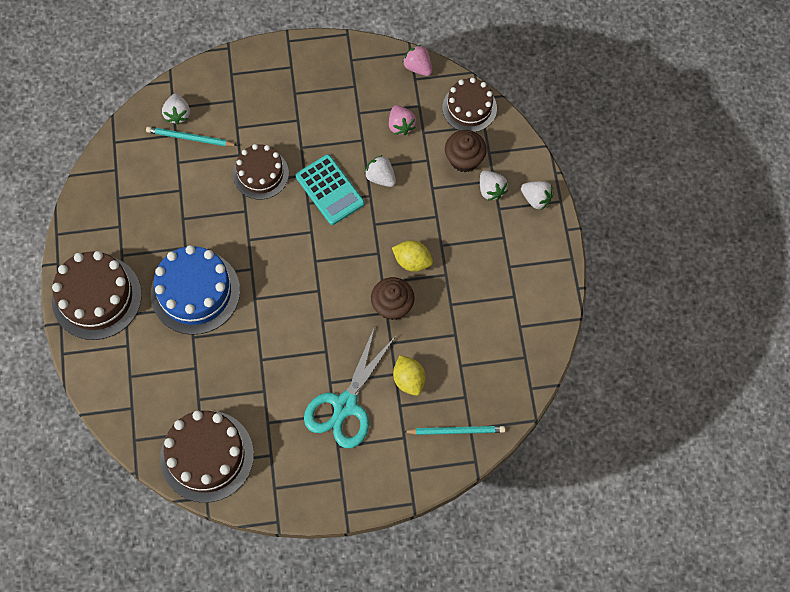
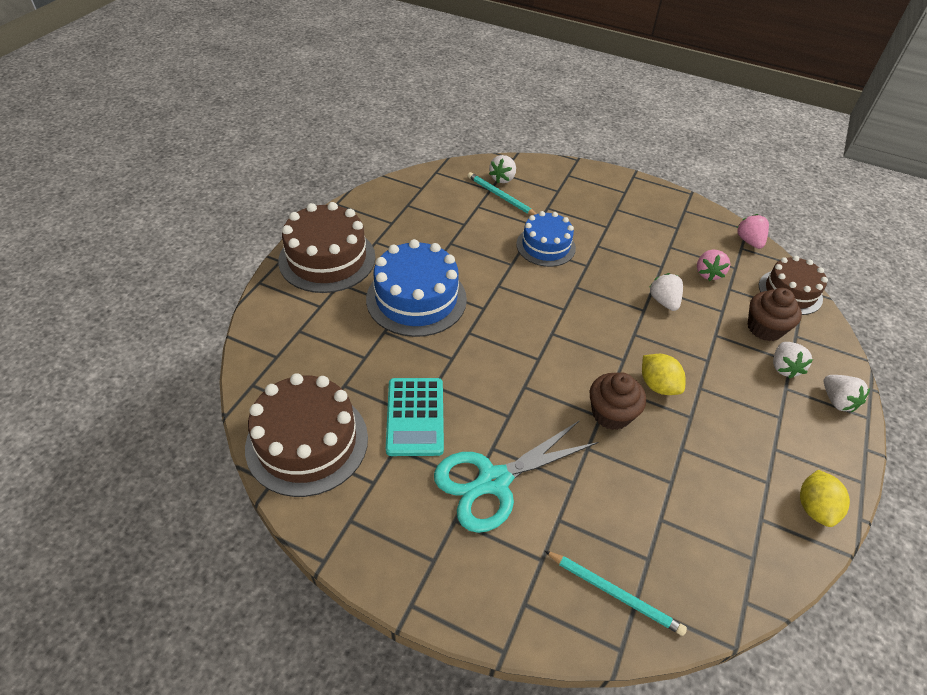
camera: 30 degrees right, 20 degrees down
brown cake [233,144,289,200] -> blue cake [516,211,576,267]
turquoise calculator [296,154,365,225] -> turquoise calculator moved to [386,378,444,456]
yellow lemon [393,355,426,396] -> yellow lemon moved to [800,470,850,527]

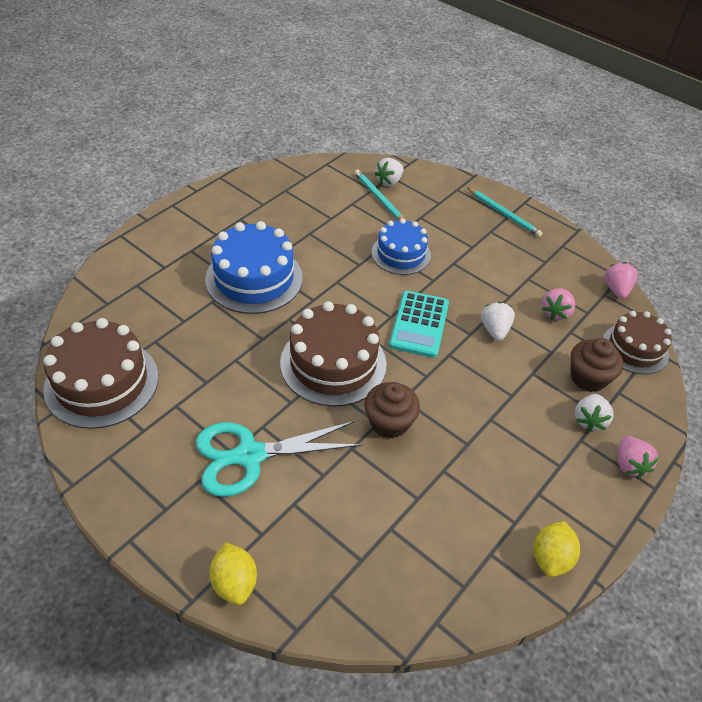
camera: 15 degrees right, 0 degrees up
brown cake [278,202,376,293] -> brown cake moved to [280,301,386,407]
turquoise calculator [386,378,444,456] -> turquoise calculator moved to [389,291,449,358]
turquoise pencil [545,551,687,636] -> turquoise pencil moved to [467,188,542,237]
yellow lemon [642,354,686,395] -> yellow lemon moved to [209,542,257,605]
white strawberry [824,375,870,412] -> pink strawberry [618,436,659,479]

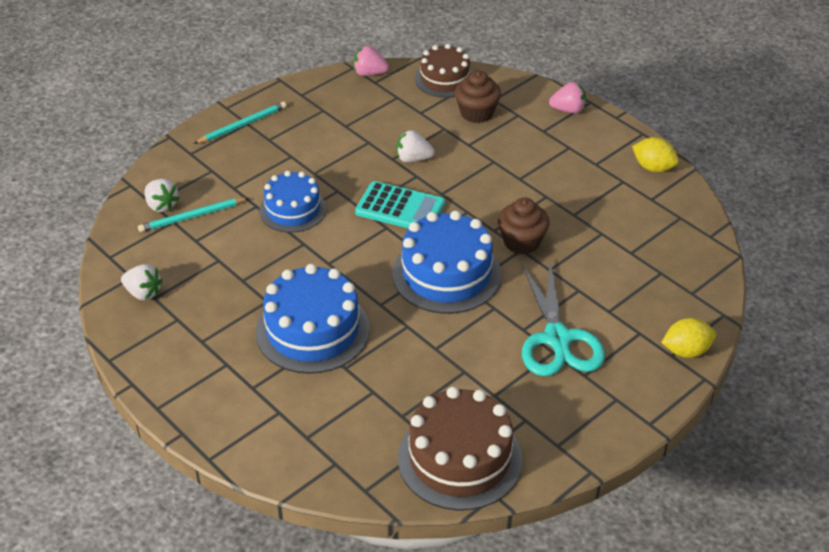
camera: 80 degrees left, 5 degrees down
brown cake [280,301,386,407] -> blue cake [392,211,501,314]
pink strawberry [541,288,575,320] -> none
white strawberry [575,394,614,431] -> white strawberry moved to [121,264,163,300]

